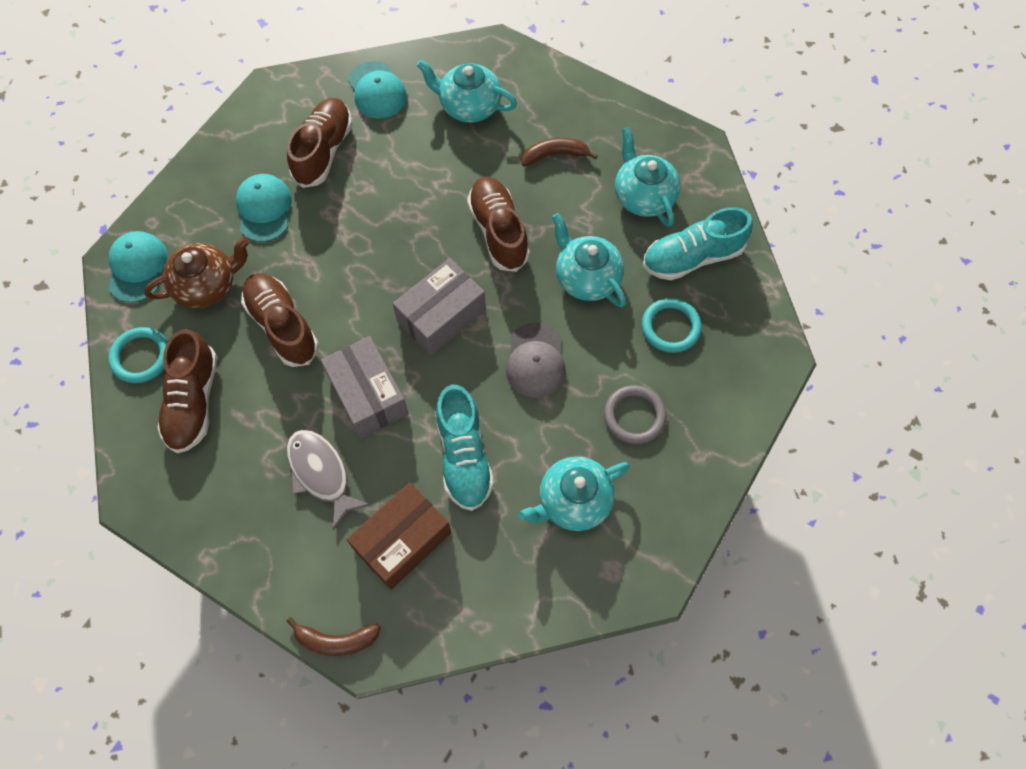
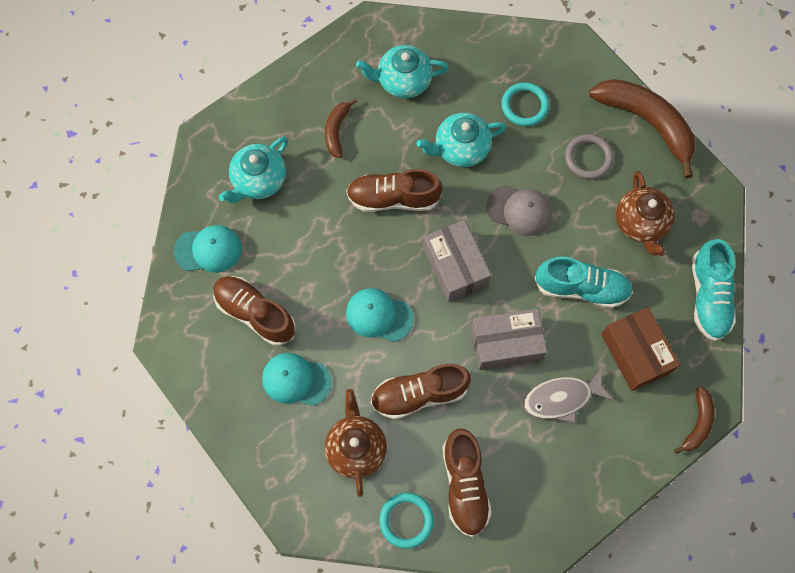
camera: 70 degrees left, 5 degrees up
turquoise cap [109,231,167,303] -> turquoise cap moved to [346,288,414,342]
brown shoe [157,329,217,453] -> brown shoe turned 60 degrees clockwise [442,428,492,537]
turquoise teapot [518,456,629,531] -> brown teapot [616,171,675,256]
turquoise shoe [643,207,753,280] -> turquoise shoe moved to [692,239,736,341]
none -> brown banana [589,79,695,178]

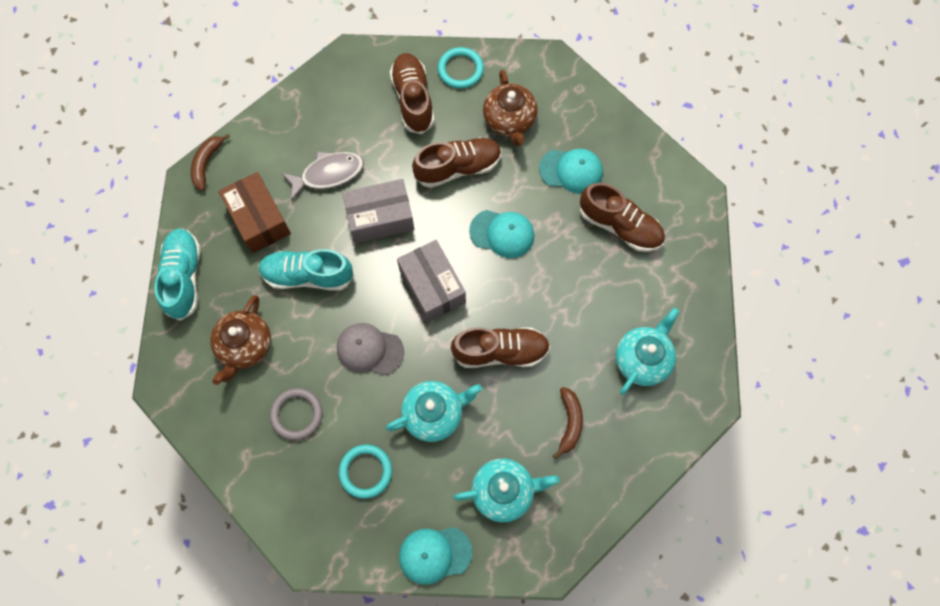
camera: 175 degrees right, 0 degrees up
turquoise cap [174,225,242,273] -> turquoise cap moved to [399,527,472,585]
brown banana [589,79,695,178] -> none
brown teapot [616,171,675,256] -> brown teapot turned 150 degrees counterclockwise [210,295,271,385]

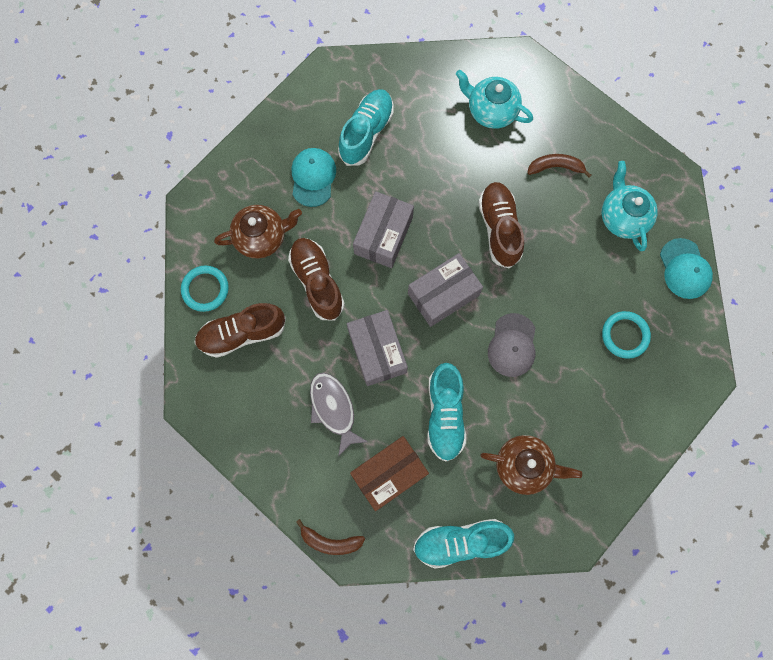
camera: 95 degrees left, 5 degrees up
grey ring [270,388,322,440] -> none
turquoise teapot [386,381,482,442] -> none
turquoise cap [469,210,534,258] -> grey box [353,191,414,268]
brown shoe [580,183,665,252] -> turquoise shoe [338,89,394,166]

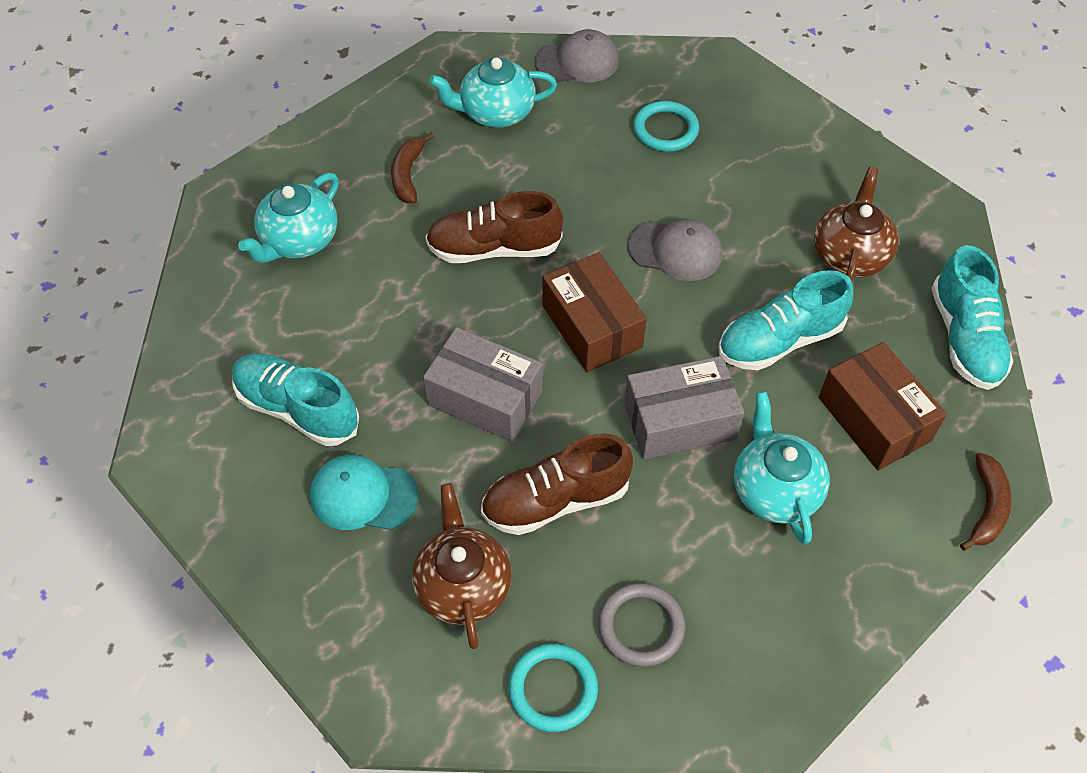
camera: 85 degrees left, 20 degrees down
brown shoe [194,303,286,358] -> grey ring [598,583,685,667]
grey fish [310,373,368,457] -> turquoise teapot [734,392,830,544]
grey box [408,253,483,327] -> brown box [543,252,647,372]
turquoise shoe [427,363,466,462] -> turquoise shoe turned 150 degrees clockwise [718,270,853,370]
turquoise cap [660,238,713,299] -> grey cap [535,29,619,82]

